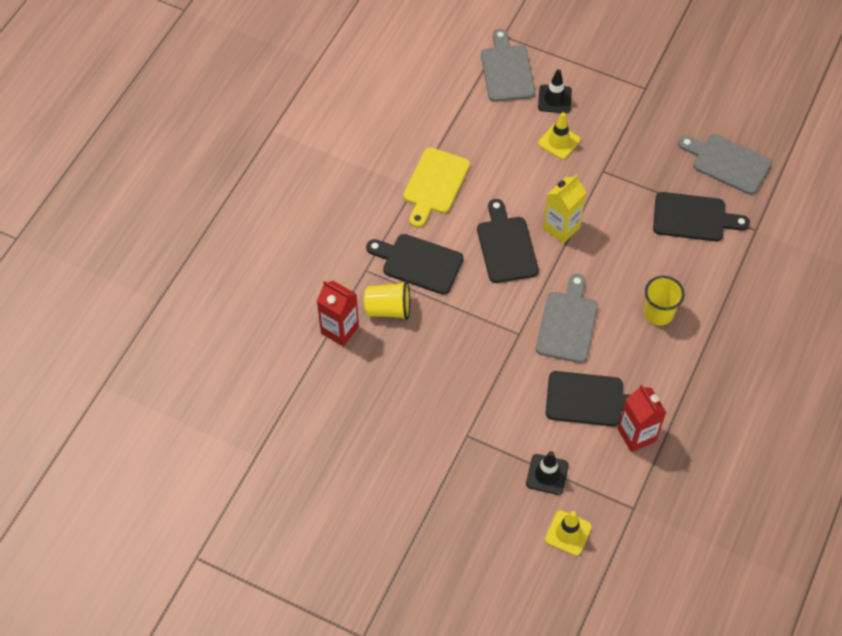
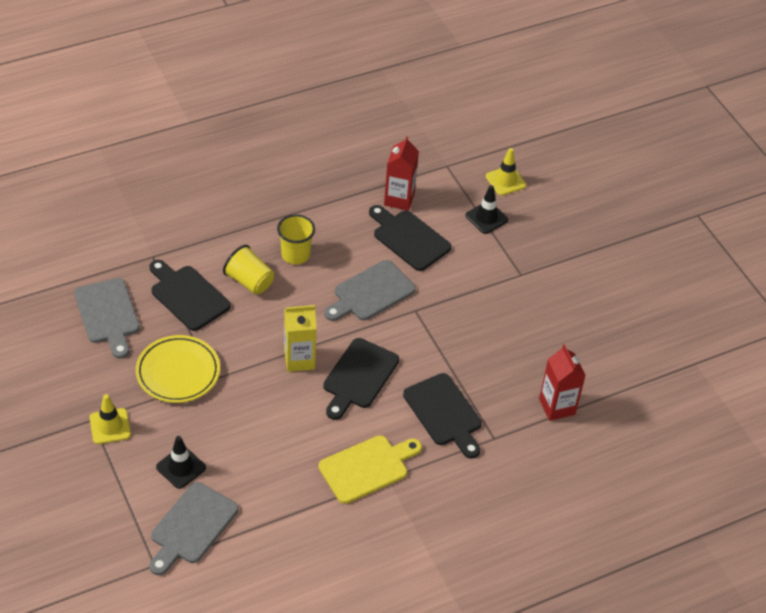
camera: 145 degrees left, 10 degrees down
yellow cup [364,281,410,320] -> yellow cup moved to [223,245,274,295]
yellow traffic cone [538,112,580,159] -> yellow traffic cone moved to [90,394,131,444]
none -> yellow plate [136,335,220,403]

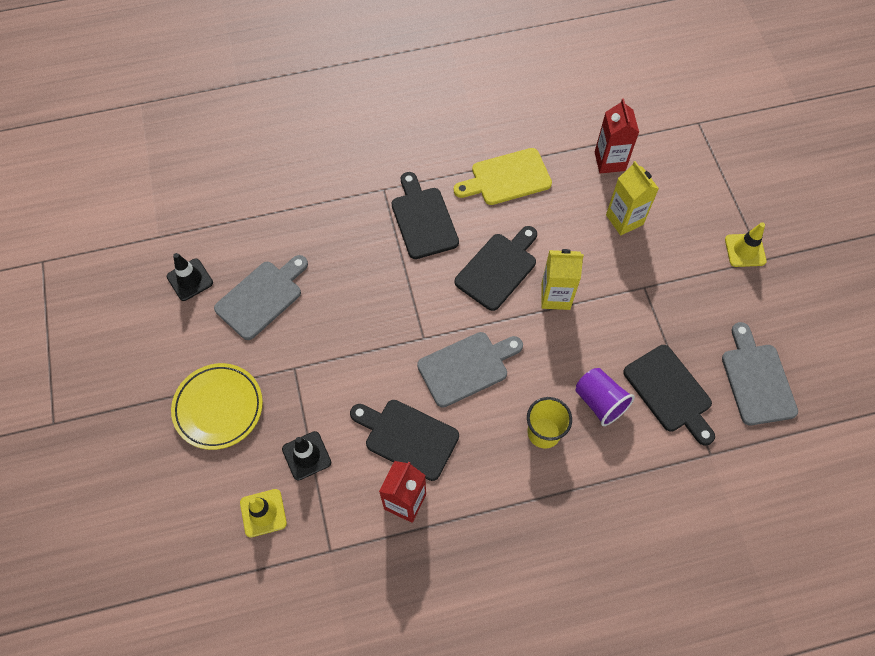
camera: 165 degrees left, 15 degrees up
yellow plate [136,335,220,403] -> yellow plate moved to [171,363,263,450]
grey cutting board [149,482,238,575] -> grey cutting board moved to [214,255,308,340]
black traffic cone [156,436,206,489] -> black traffic cone moved to [167,253,213,301]
yellow cup [223,245,274,295] -> purple cup [575,368,635,426]
black cutting board [369,205,452,271] -> black cutting board turned 150 degrees clockwise [350,400,459,481]
red carton [539,344,586,421] -> red carton moved to [595,98,639,173]
none -> yellow carton [606,161,659,236]

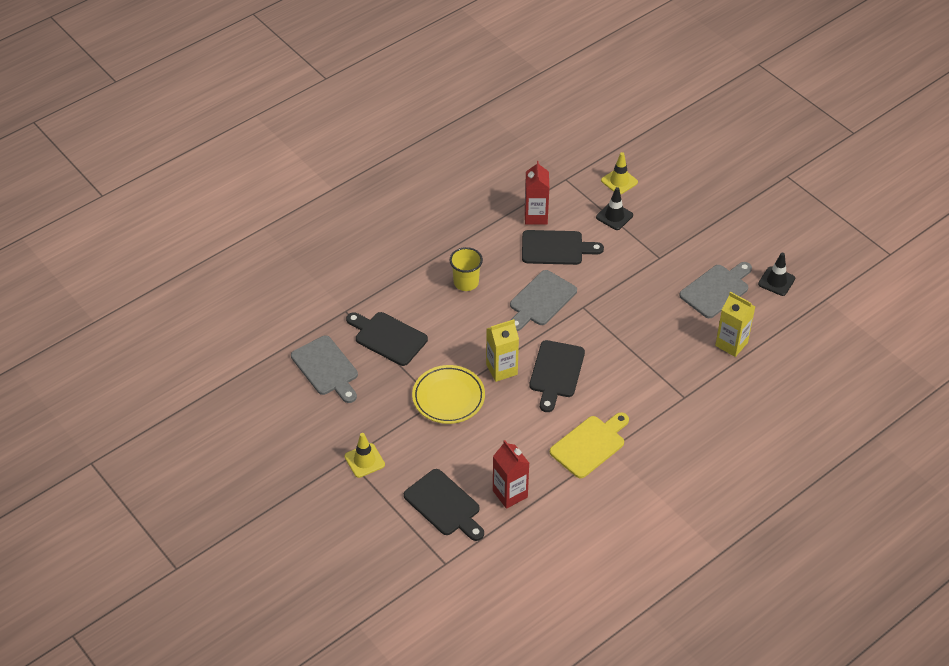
camera: 155 degrees right, 15 degrees down
yellow plate [171,363,263,450] -> yellow plate moved to [412,365,485,424]
grey cutting board [214,255,308,340] -> grey cutting board turned 150 degrees counterclockwise [679,262,752,318]
black cutting board [392,172,459,259] -> black cutting board moved to [404,469,484,541]
purple cup [575,368,635,426] -> none
yellow carton [606,161,659,236] -> yellow carton moved to [715,292,756,357]

